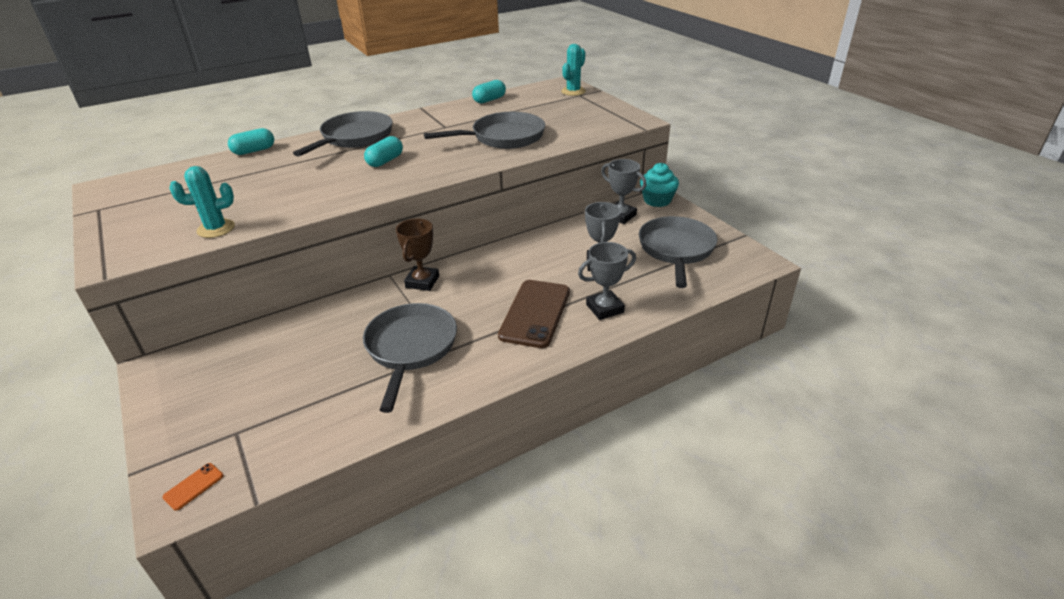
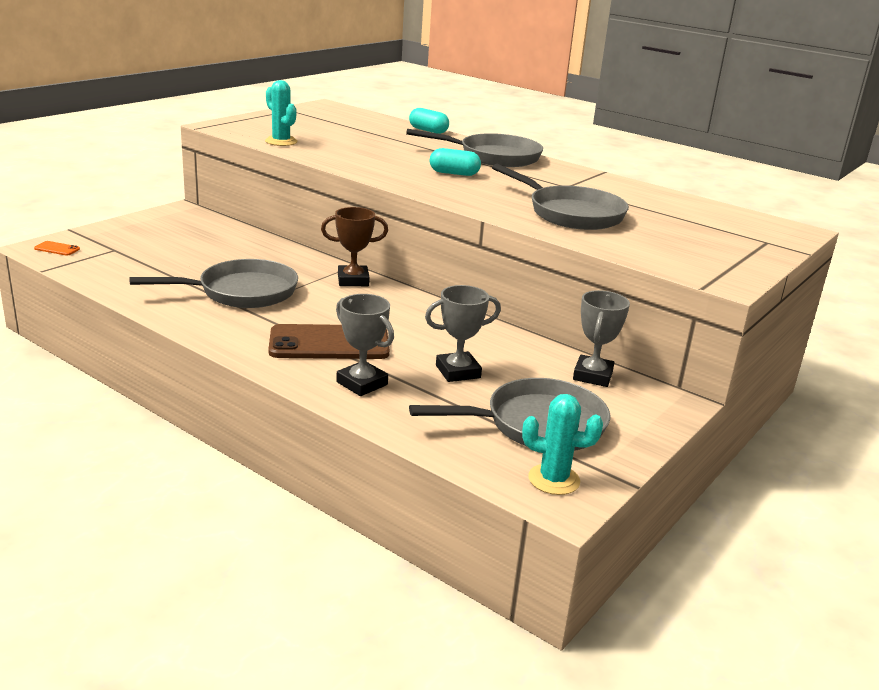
camera: 65 degrees right, 10 degrees down
turquoise capsule [472,80,506,103] -> none
turquoise cactus [561,44,586,96] -> turquoise cactus moved to [522,394,603,495]
turquoise cupcake [640,163,679,207] -> none

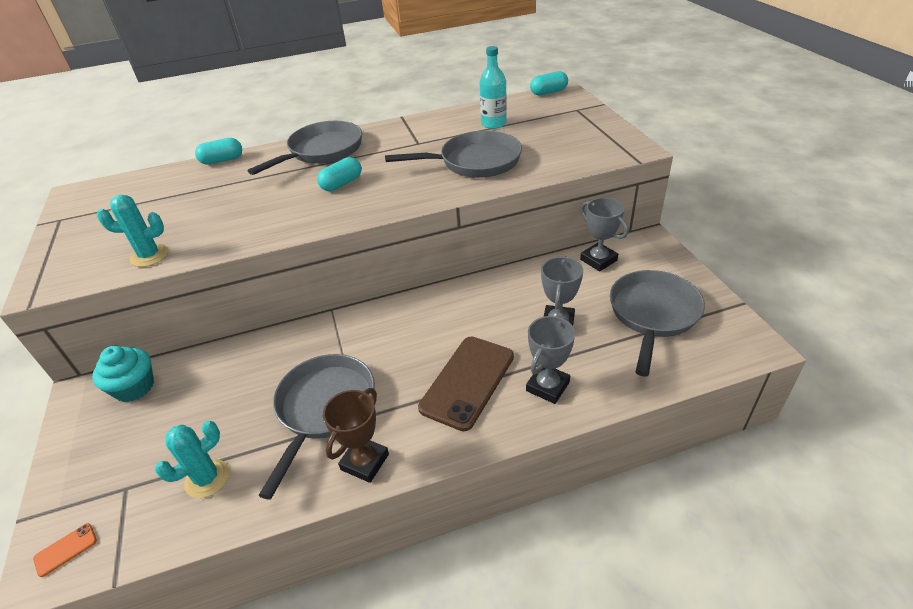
camera: 50 degrees left, 15 degrees up
brown trophy [321,207,388,286] -> brown trophy moved to [323,388,389,483]
grey trophy [336,294,394,396] -> grey trophy turned 45 degrees counterclockwise [526,316,575,404]
turquoise cactus [522,394,603,495] -> turquoise cactus moved to [155,421,229,498]
none -> turquoise cupcake [92,346,154,402]
none -> turquoise bottle [480,46,507,129]
none -> turquoise capsule [530,71,568,96]

